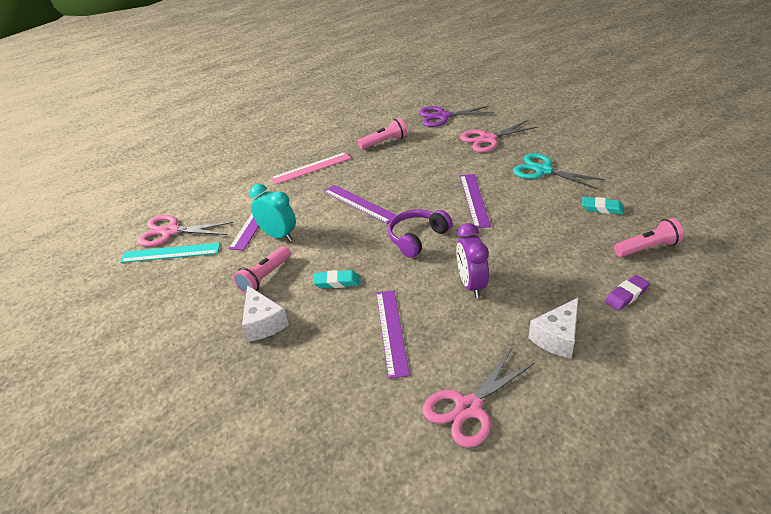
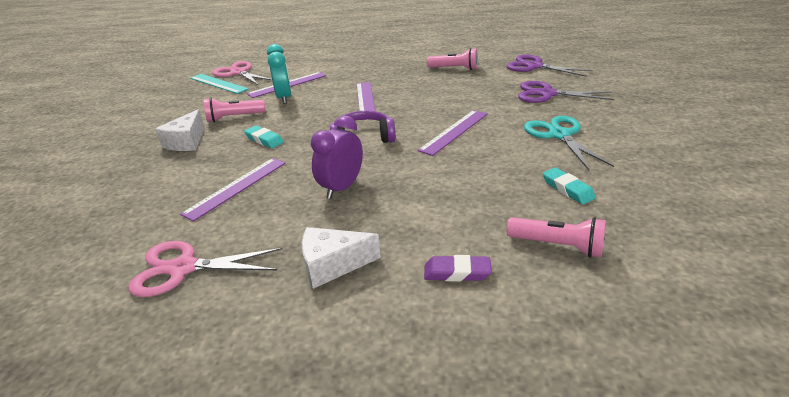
camera: 40 degrees right, 5 degrees down
pink ruler [271,152,351,184] -> none
pink scissors [460,121,538,152] -> purple scissors [518,81,614,103]

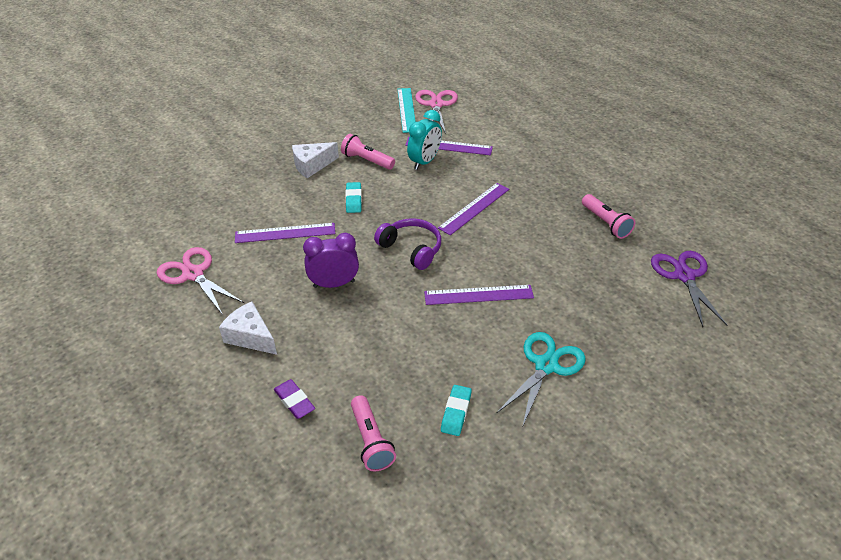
camera: 45 degrees right, 10 degrees up
purple scissors [518,81,614,103] -> none

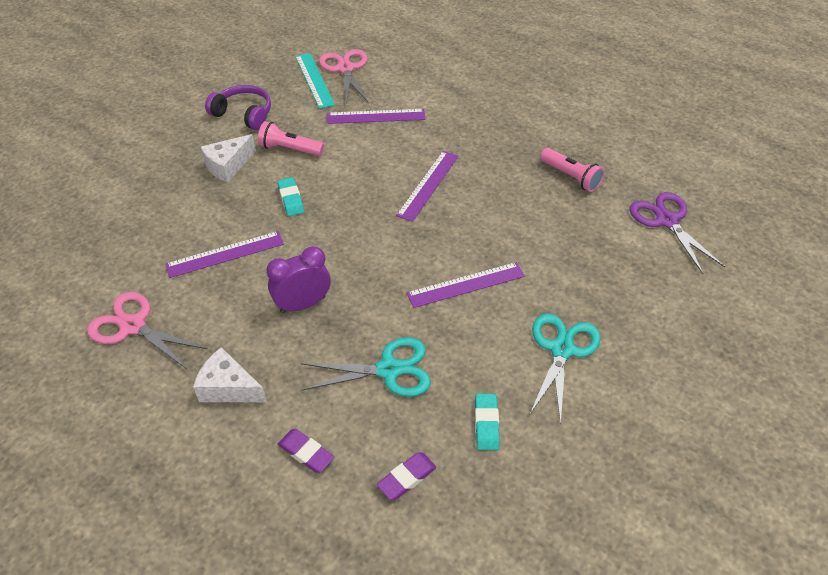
camera: 15 degrees left, 5 degrees up
pink flashlight [351,395,396,471] -> purple eraser [377,453,437,500]
purple headphones [374,218,441,270] -> purple headphones moved to [205,85,271,130]
turquoise clock [407,110,442,170] -> none
none -> turquoise scissors [301,337,431,397]

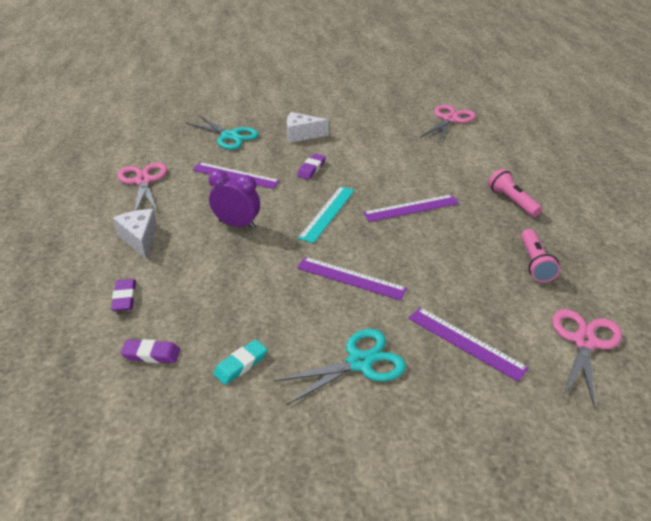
camera: 45 degrees right, 10 degrees down
purple headphones [205,85,271,130] -> none
pink flashlight [258,121,324,156] -> pink flashlight moved to [488,168,542,217]
turquoise eraser [277,177,304,216] -> purple eraser [297,154,326,180]
turquoise ruler [295,53,335,109] -> turquoise ruler moved to [298,186,355,243]
turquoise scissors [301,337,431,397] -> turquoise scissors moved to [185,115,259,150]
purple ruler [327,109,426,124] -> purple ruler moved to [408,307,529,382]
purple scissors [629,192,725,274] -> pink scissors [552,309,622,410]

